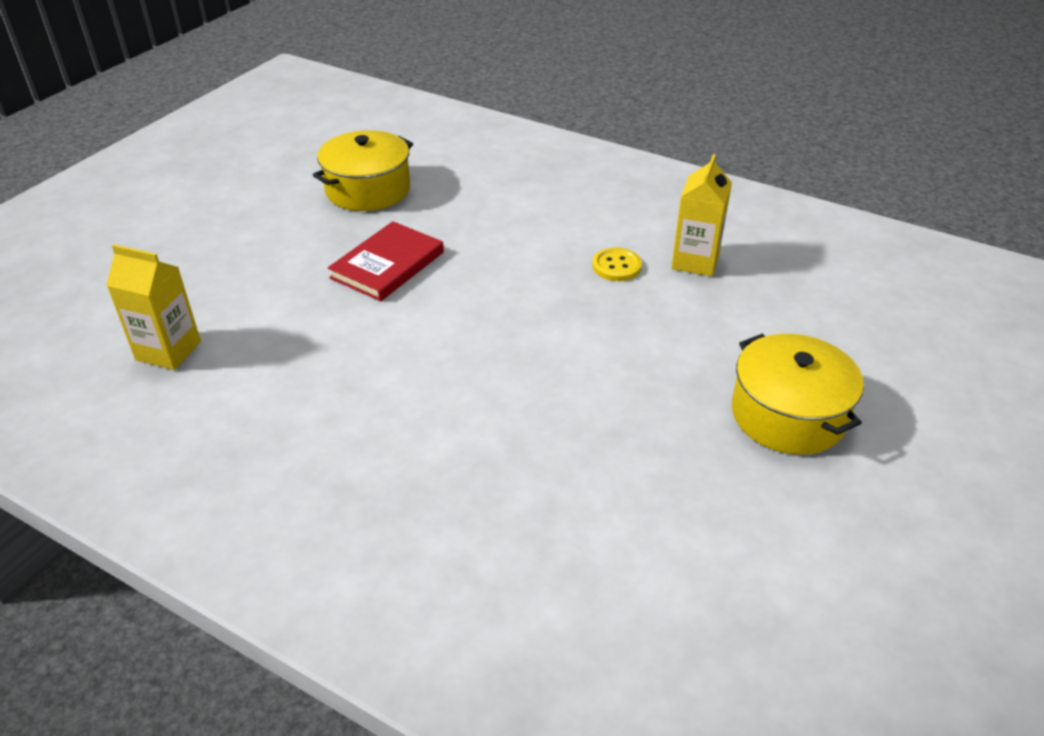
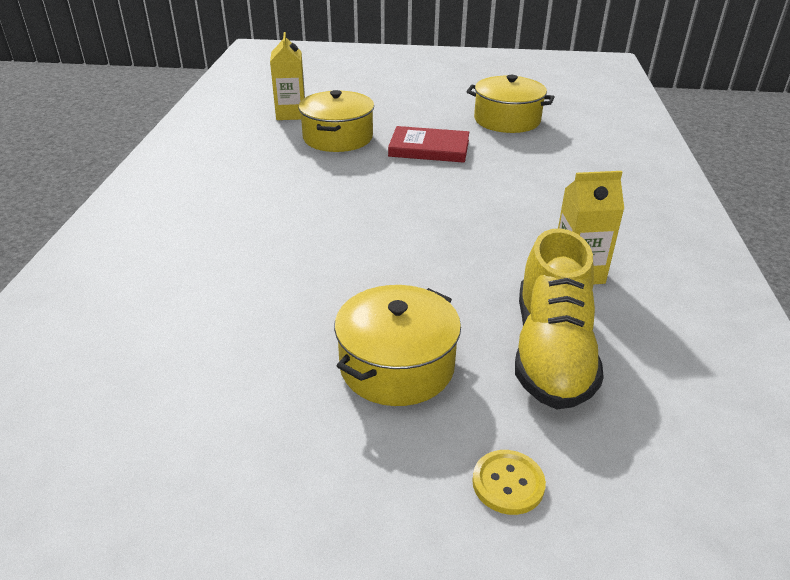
camera: 65 degrees right, 5 degrees down
yellow button [592,248,642,281] -> yellow button moved to [472,450,546,515]
none -> yellow pot [298,90,374,152]
none -> yellow shoe [515,228,604,409]

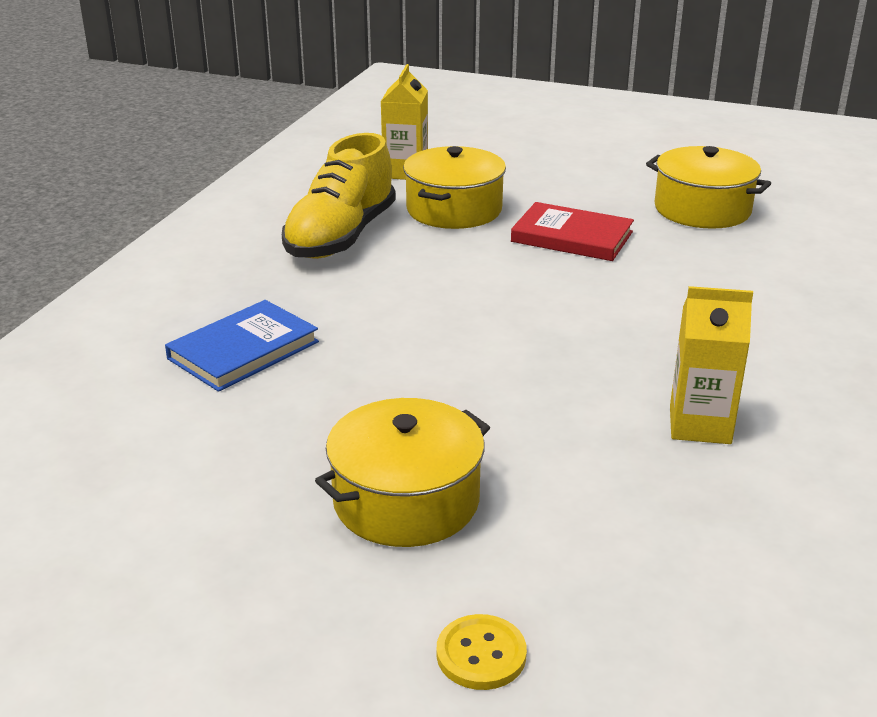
camera: 15 degrees right, 5 degrees down
yellow shoe [515,228,604,409] -> yellow shoe moved to [282,133,396,259]
none -> blue book [165,300,319,392]

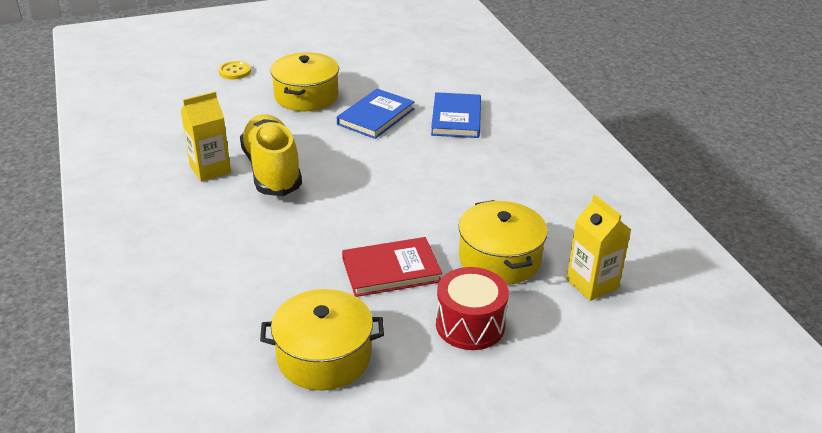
camera: 140 degrees right, 5 degrees up
yellow shoe [282,133,396,259] -> yellow shoe moved to [240,114,302,196]
none -> blue book [337,89,415,139]
none -> red drum [436,267,509,350]

